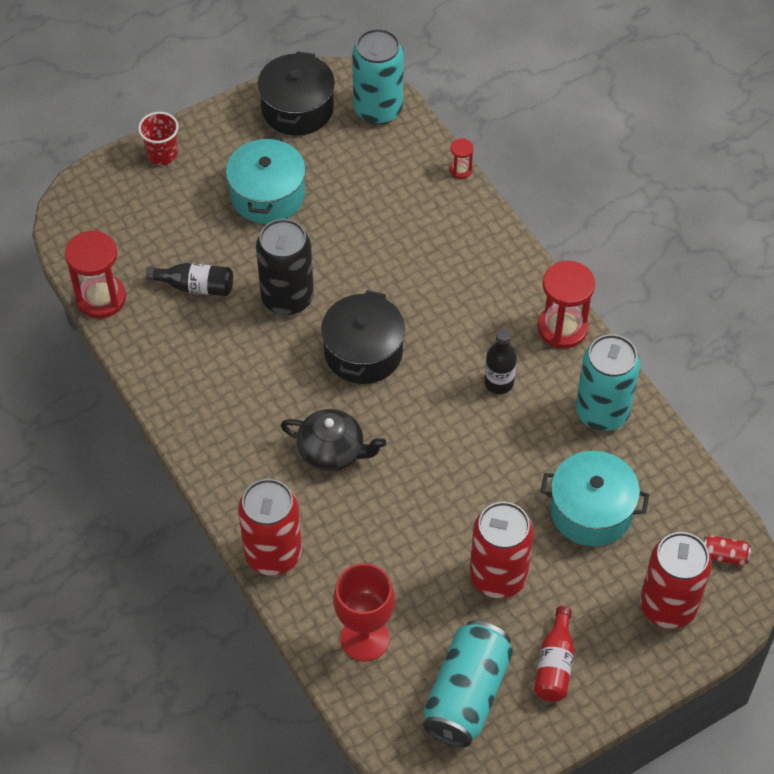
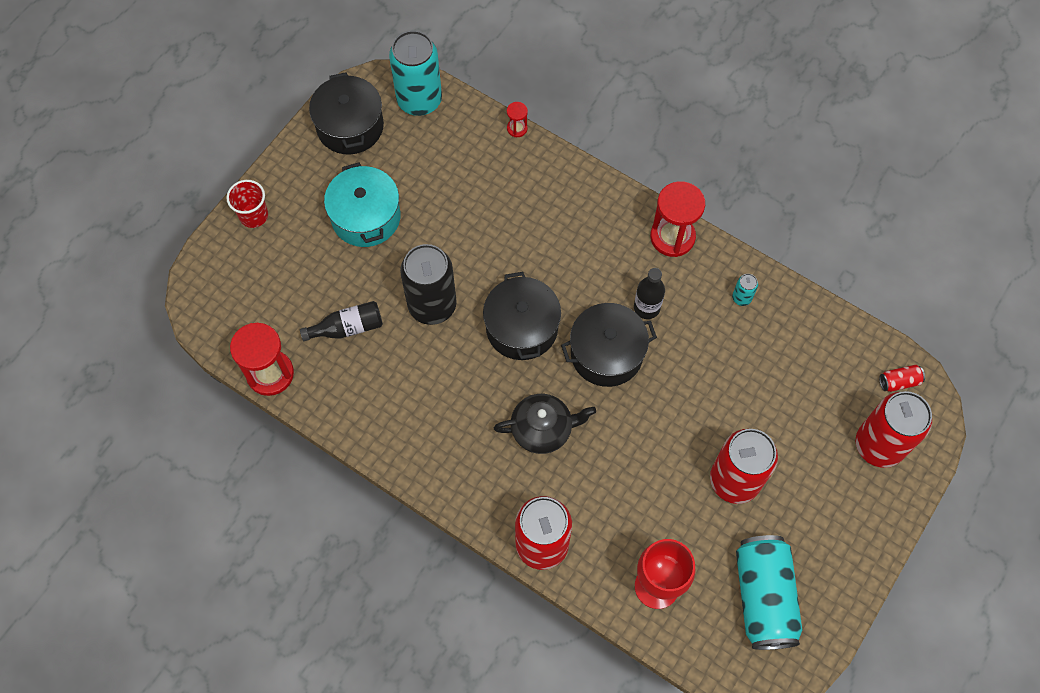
camera: 25 degrees left, 10 degrees up
red bottle [534,606,574,701] -> none
turquoise pot [540,451,649,546] -> none
turquoise can [576,334,640,431] -> turquoise can [732,274,758,306], size x0.41
none -> black pot [561,303,657,387]

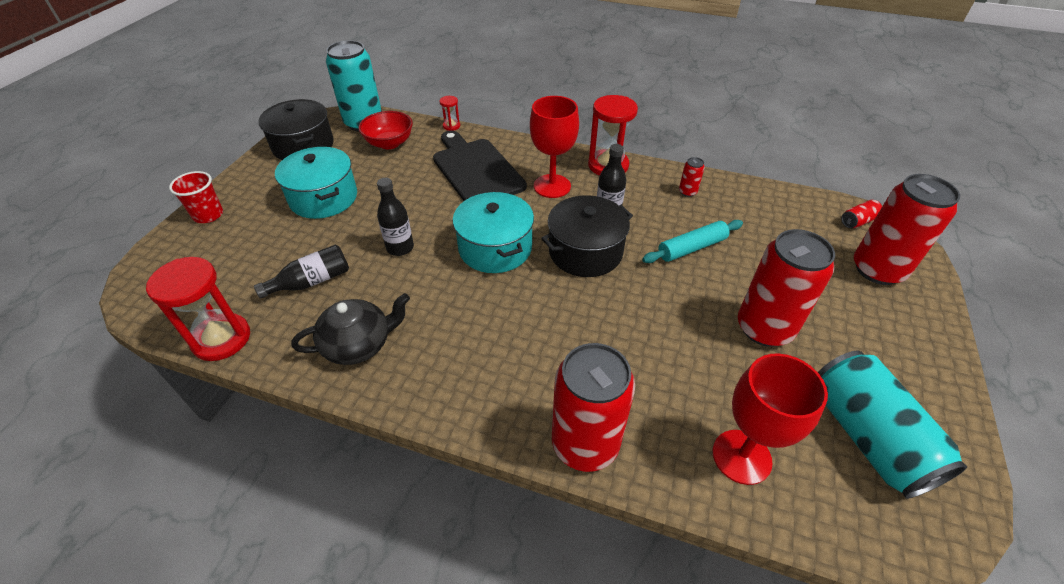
camera: 15 degrees left, 20 degrees down
black can [400,244,457,325] -> black bottle [377,178,414,256]
black pot [483,272,561,360] -> turquoise pot [453,192,534,273]
black teapot [494,394,596,454] -> black teapot moved to [291,293,410,365]
turquoise can [732,274,758,306] -> red can [679,157,705,197]
none -> red bowl [359,111,413,149]
none -> black cutting board [433,130,527,201]
none -> red goblet [530,96,579,198]
none -> turquoise rolling pin [642,220,743,263]

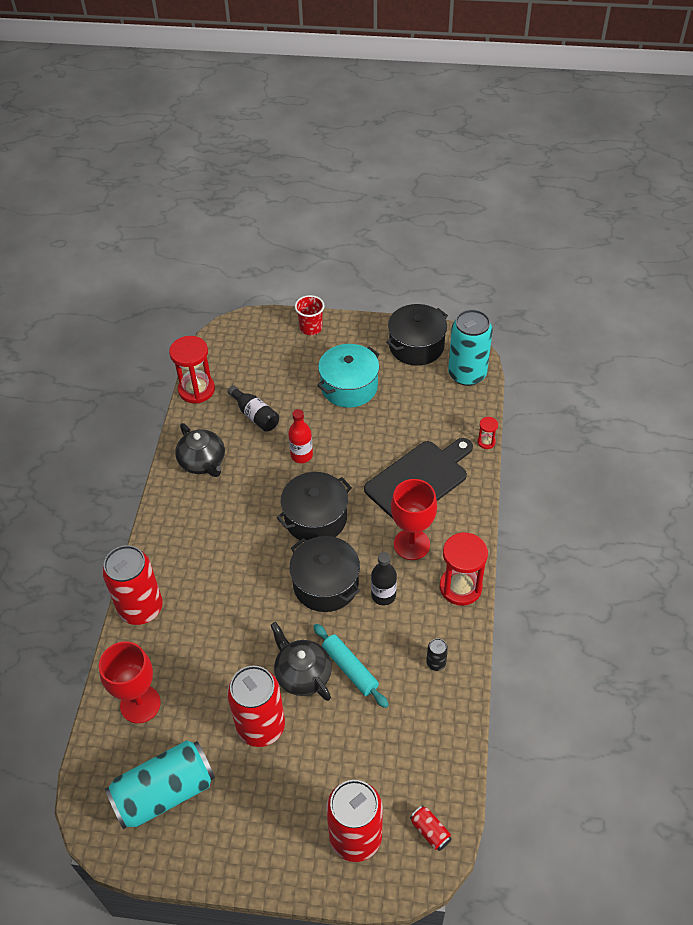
camera: 80 degrees right, 5 degrees up
red bowl [359,111,413,149] -> none
black bottle [377,178,414,256] -> red bottle [288,409,313,463]
turquoise pot [453,192,534,273] -> black pot [277,472,352,540]
red can [679,157,705,197] -> black can [426,638,448,671]
none -> black teapot [270,622,332,701]

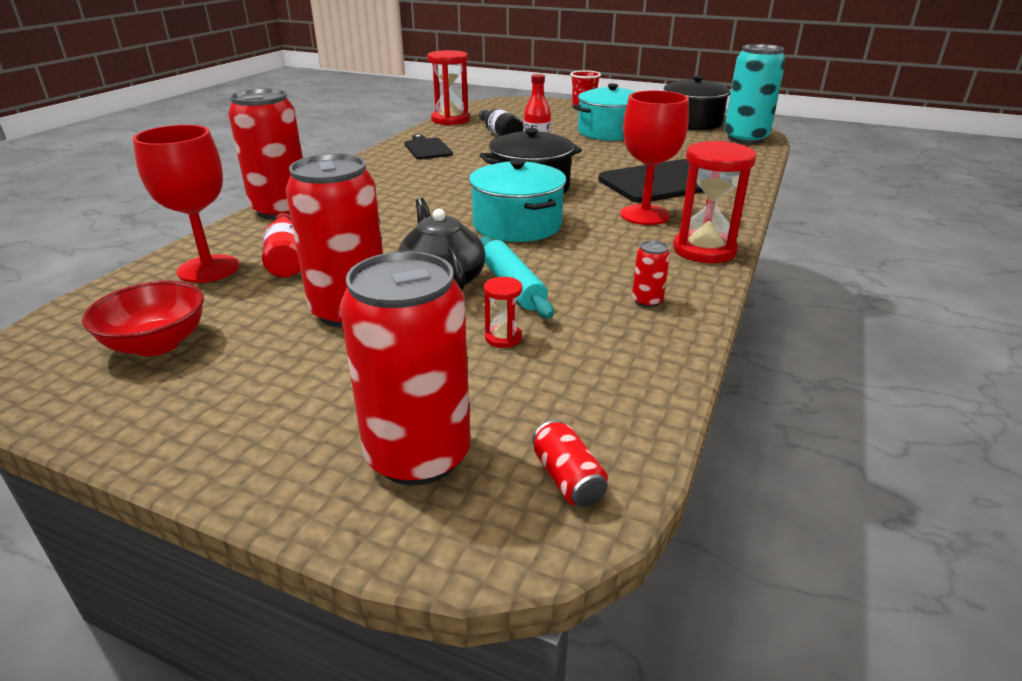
camera: 15 degrees right, 20 degrees down
turquoise can [105,740,215,829] -> red bowl [82,281,204,356]
black teapot [175,423,225,477] -> black cutting board [404,134,453,160]
black pot [289,536,360,612] -> turquoise pot [469,159,566,242]
black bottle [371,552,397,605] -> none
black can [426,638,448,671] -> red can [632,240,670,307]
red hourglass [477,417,498,449] -> red hourglass moved to [484,277,522,348]
none -> red bottle [262,213,300,277]

